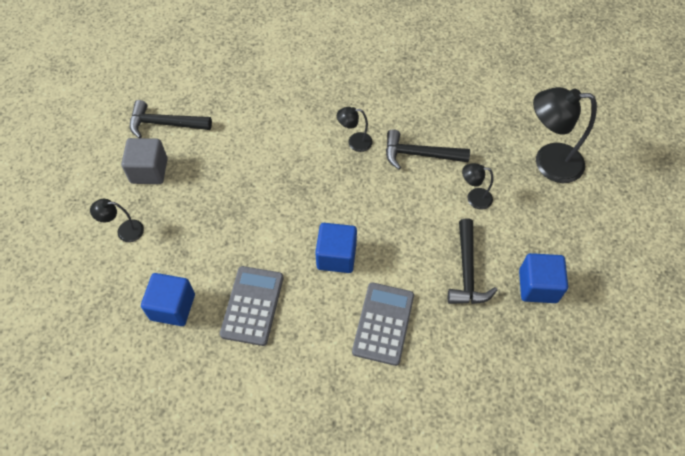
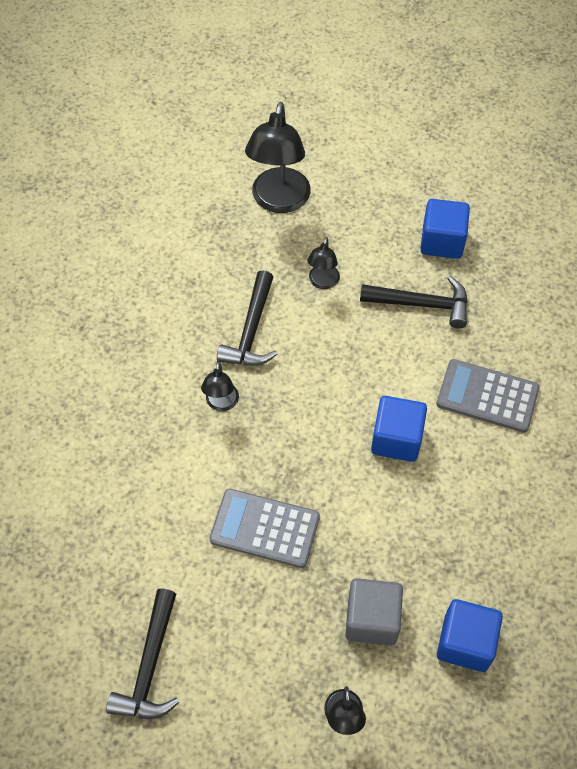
camera: 85 degrees left, 0 degrees up
grey cube [121,138,168,184] -> grey cube moved to [345,578,403,646]
grey calculator [220,266,284,346] -> grey calculator moved to [209,489,320,568]

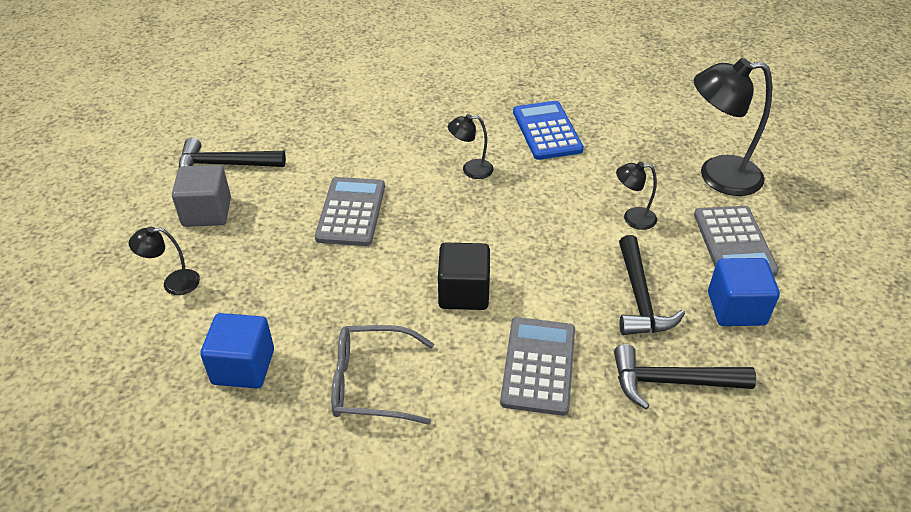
camera: 80 degrees right, 15 degrees down
black hammer [217,270,277,365] -> black hammer moved to [614,344,756,409]
grey cube [345,578,403,646] -> grey cube moved to [172,165,231,227]
blue cube [371,396,427,462] -> black cube [438,243,490,310]
none -> grey glasses [331,325,434,425]
none -> blue calculator [513,101,584,160]
none -> grey calculator [694,206,779,276]

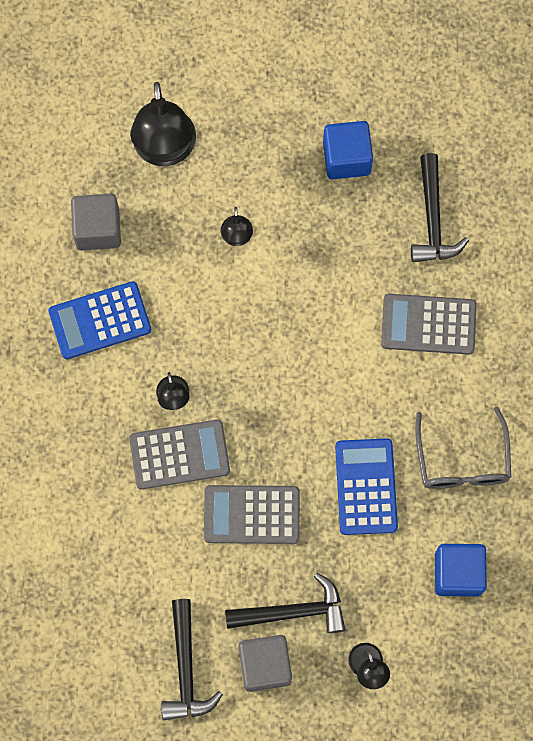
camera: 95 degrees left, 30 degrees up
black cube [438,243,490,310] -> none
black hammer [619,235,685,335] -> black hammer moved to [225,573,346,633]
grey calculator [694,206,779,276] -> grey calculator moved to [129,420,230,489]
none -> grey cube [71,194,121,251]
none -> blue calculator [335,438,398,535]

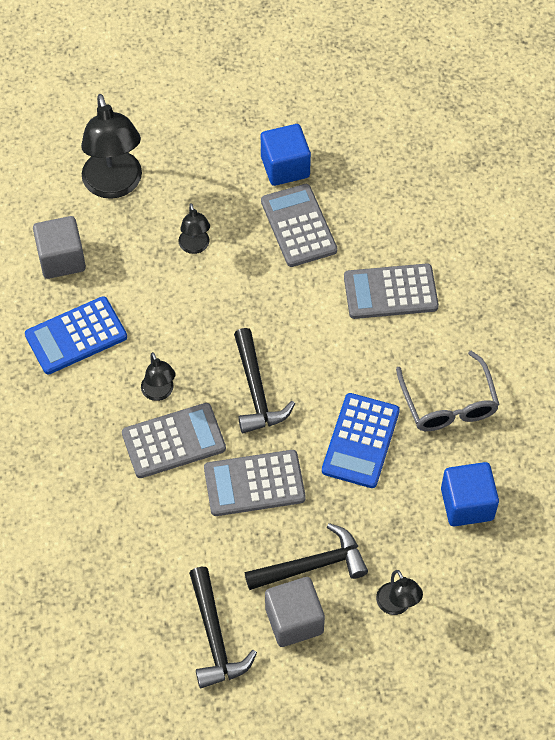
camera: 10 degrees left, 15 degrees down
blue calculator [335,438,398,535] -> blue calculator turned 150 degrees counterclockwise [322,393,400,488]
black hammer [411,153,469,262] -> black hammer moved to [234,328,295,433]
none -> grey calculator [261,184,337,267]

